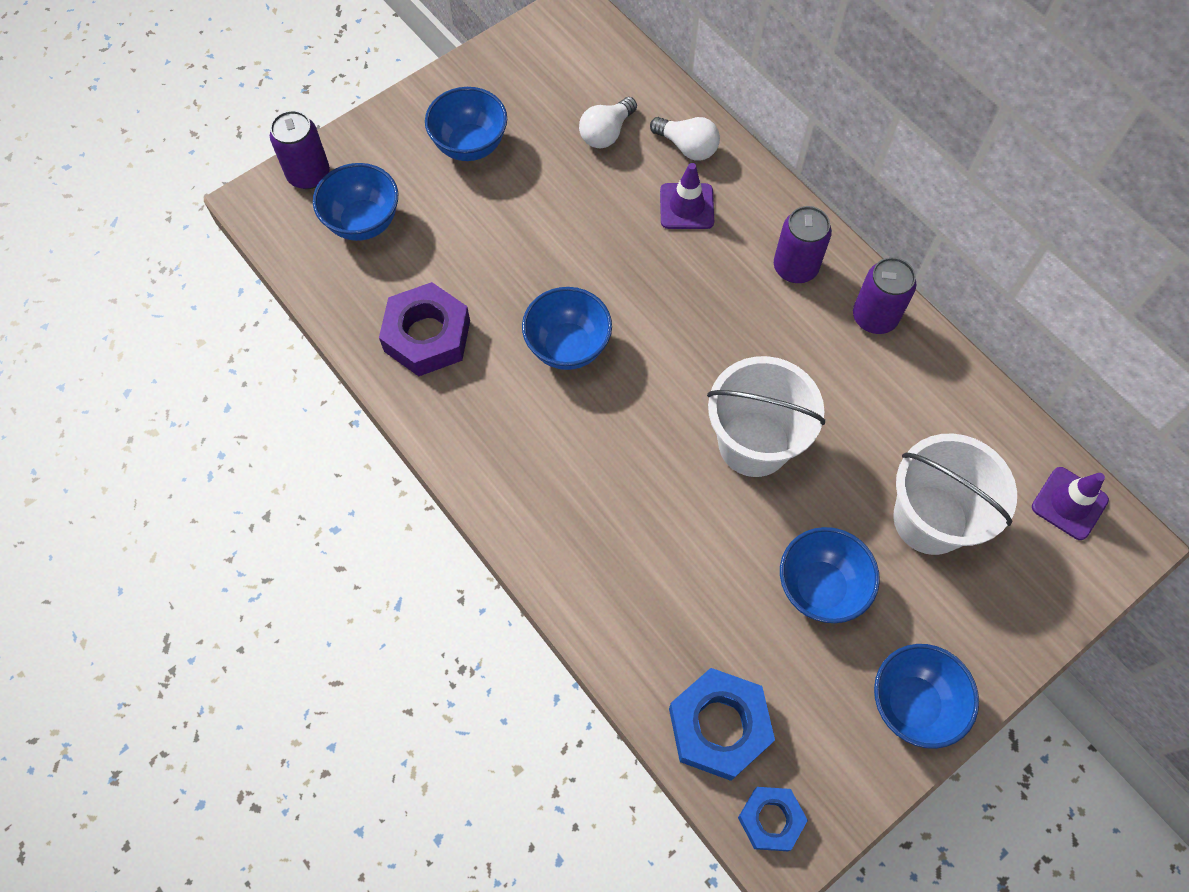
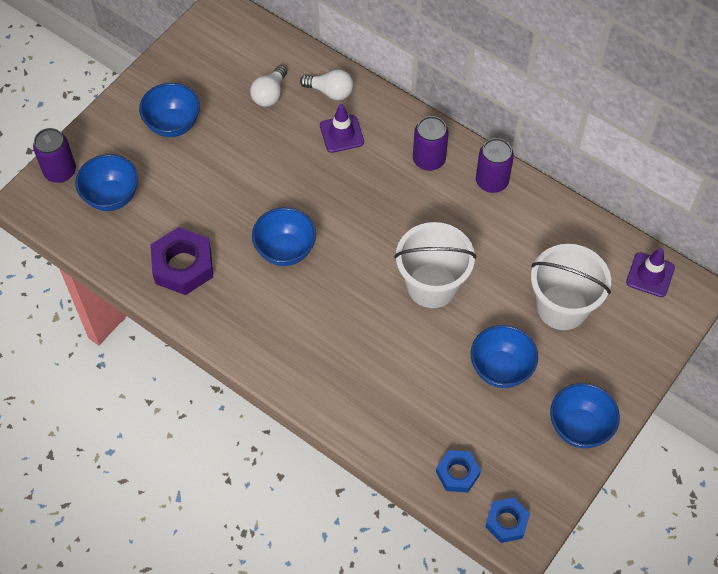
camera: 15 degrees left, 5 degrees down
blue nut [669,668,775,781] -> blue nut [436,450,481,493], size x0.61

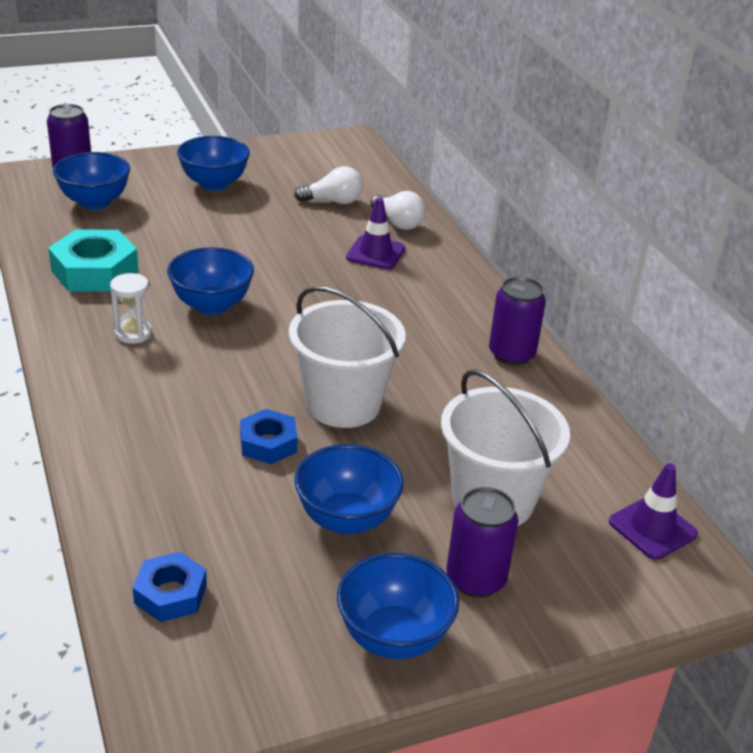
camera: 30 degrees right, 25 degrees down
purple nut [150,227,213,295] -> turquoise nut [48,229,139,292]
white light bulb [250,65,287,107] -> white light bulb turned 150 degrees counterclockwise [294,166,363,204]
purple can [413,116,449,171] -> purple can moved to [446,487,519,597]
blue nut [485,498,530,543] -> blue nut moved to [240,409,298,464]
none -> white hourglass [110,273,152,344]

